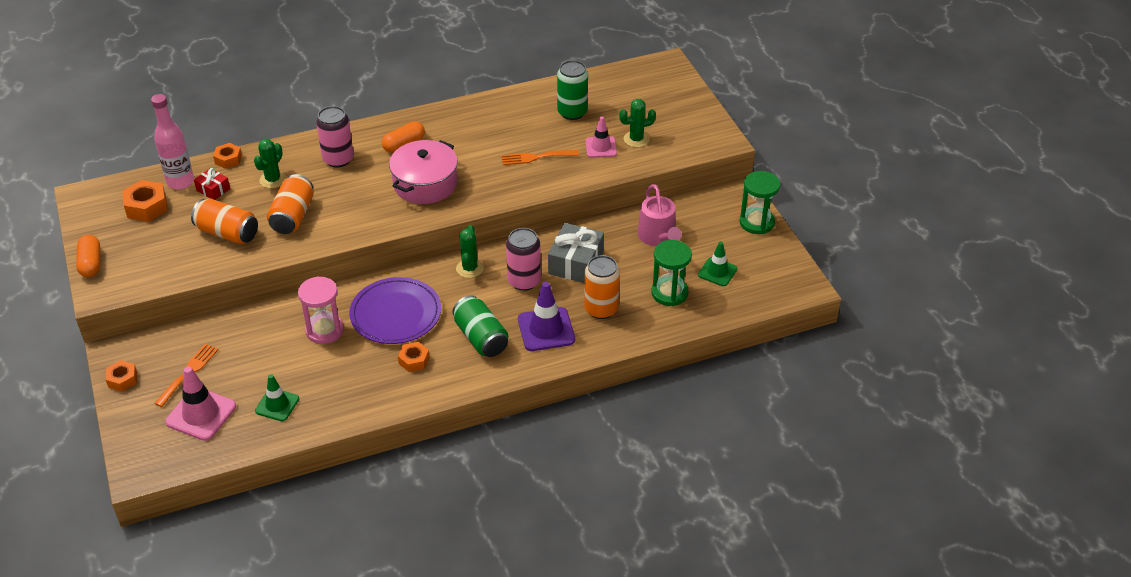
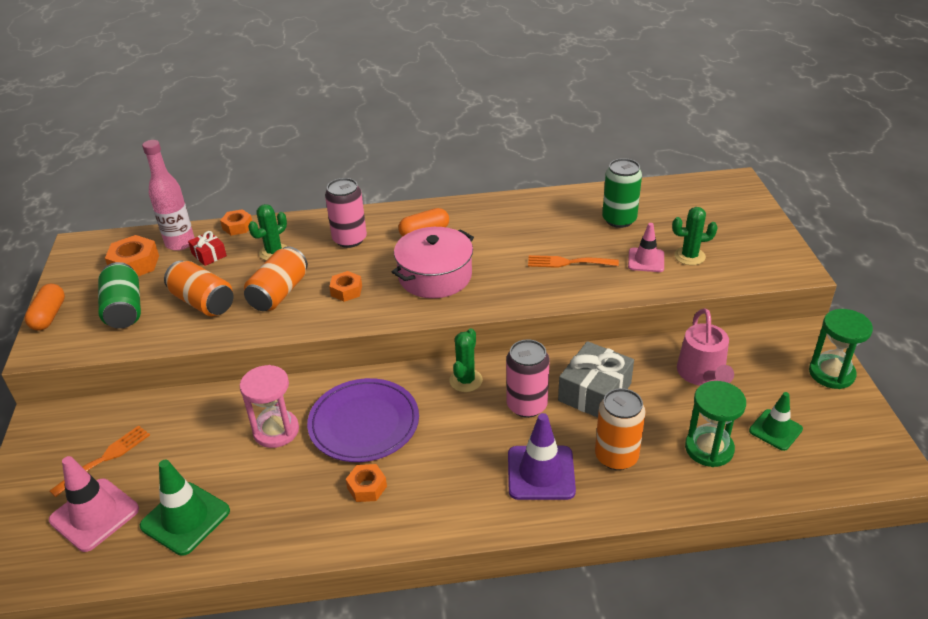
camera: 15 degrees right, 5 degrees down
orange nut [106,360,137,392] -> orange nut moved to [329,271,362,302]
green traffic cone [255,374,299,421] -> green traffic cone [140,460,230,556], size x1.54
green can [453,295,508,357] -> green can moved to [98,262,141,329]

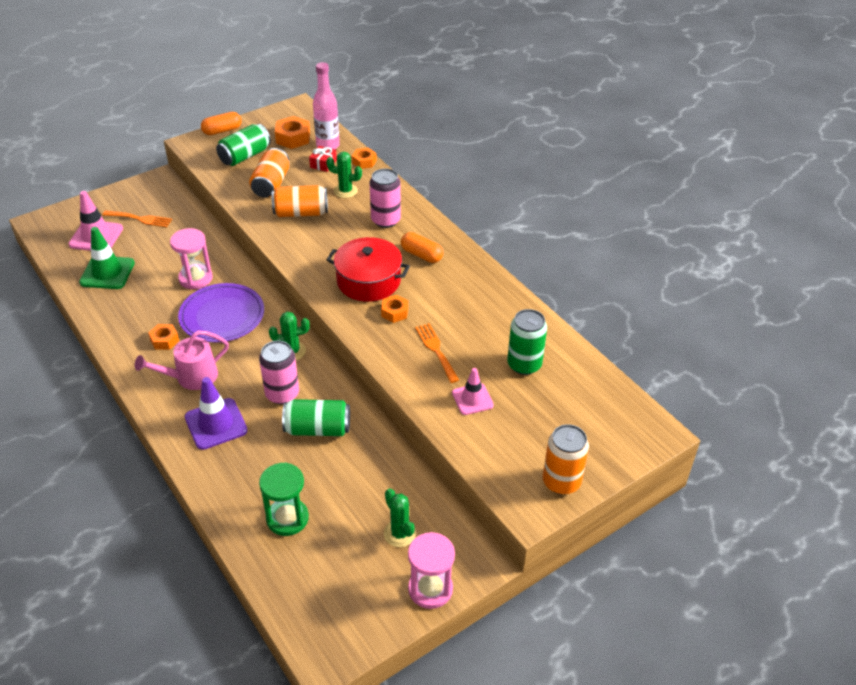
camera: 60 degrees right, 5 degrees up
orange nut [329,271,362,302] -> orange nut moved to [381,295,408,323]
pink pot [392,227,474,298] -> red pot [327,237,410,302]
grey gift [558,341,634,418] -> green can [282,399,350,436]
orange can [595,388,646,470] -> orange can moved to [543,424,589,495]
green cactus [672,207,718,265] -> green cactus moved to [384,488,416,547]
pink watering can [677,308,734,386] -> pink watering can moved to [135,331,229,390]
green traffic cone [749,392,803,451] -> none
green hourglass [809,309,873,389] -> pink hourglass [408,532,455,609]

